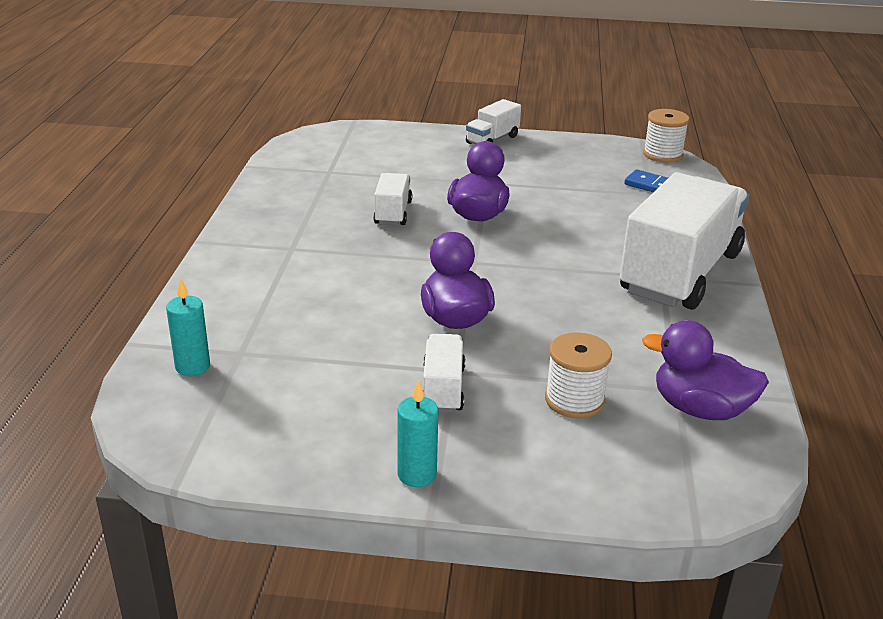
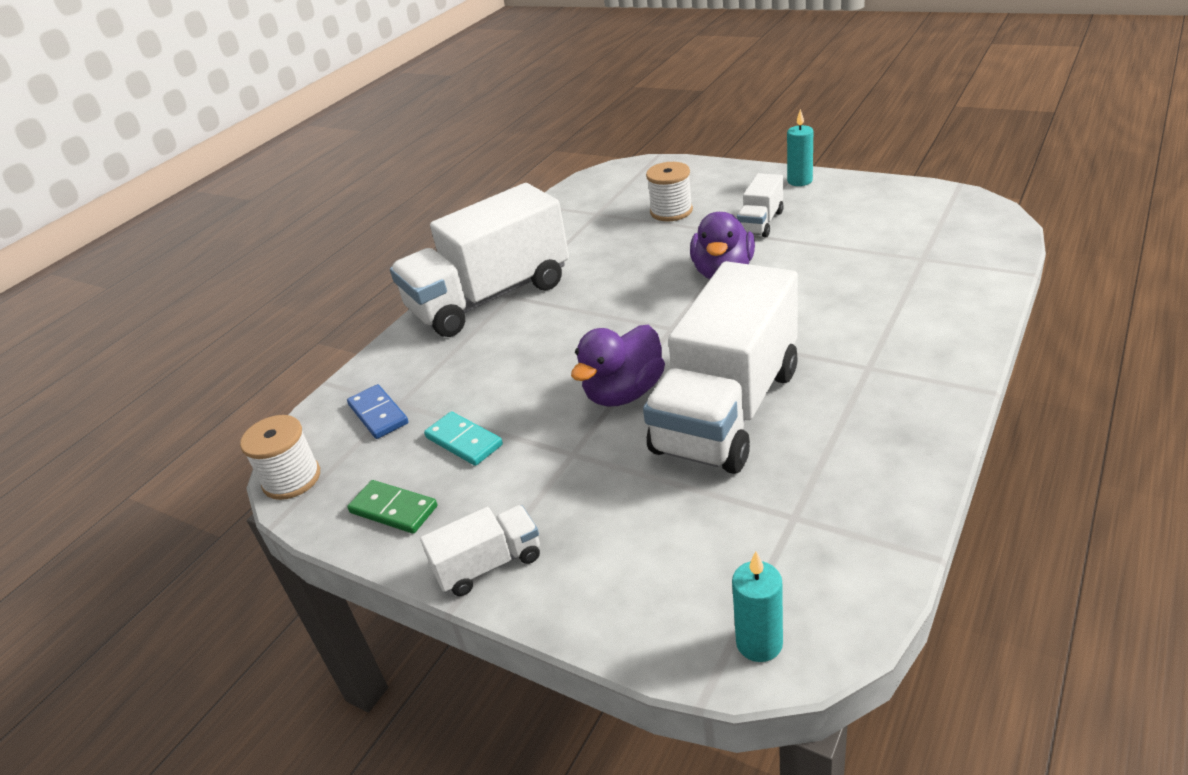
camera: 150 degrees left, 5 degrees up
turquoise candle [166,278,210,376] -> turquoise candle moved to [732,551,783,662]
white truck [373,173,412,225] -> white truck [643,261,798,474], size x2.23
purple duck [642,320,769,420] -> none
none -> green domino [347,480,437,534]
none -> turquoise domino [424,411,503,466]

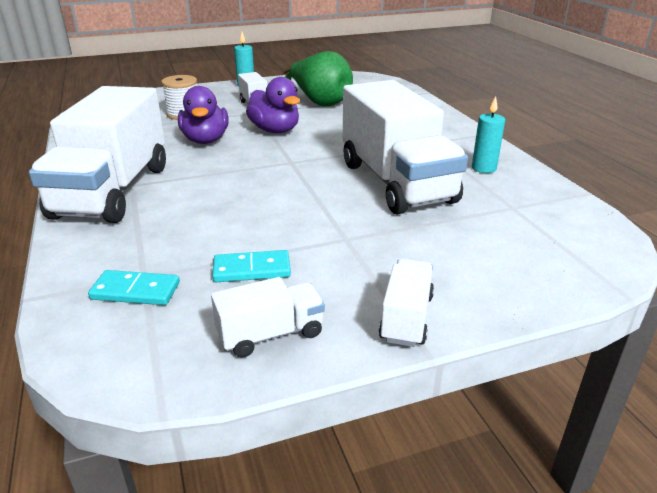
camera: 55 degrees left, 5 degrees down
white spool [240,415,320,500] -> none
blue domino [347,384,409,439] -> turquoise domino [88,270,180,305]
green domino [347,480,437,534] -> white truck [211,277,325,358]
purple duck [571,325,665,407] -> purple duck moved to [178,86,229,144]
turquoise candle [732,551,783,662] -> turquoise candle moved to [472,96,505,173]
none -> green pear [283,51,353,107]

